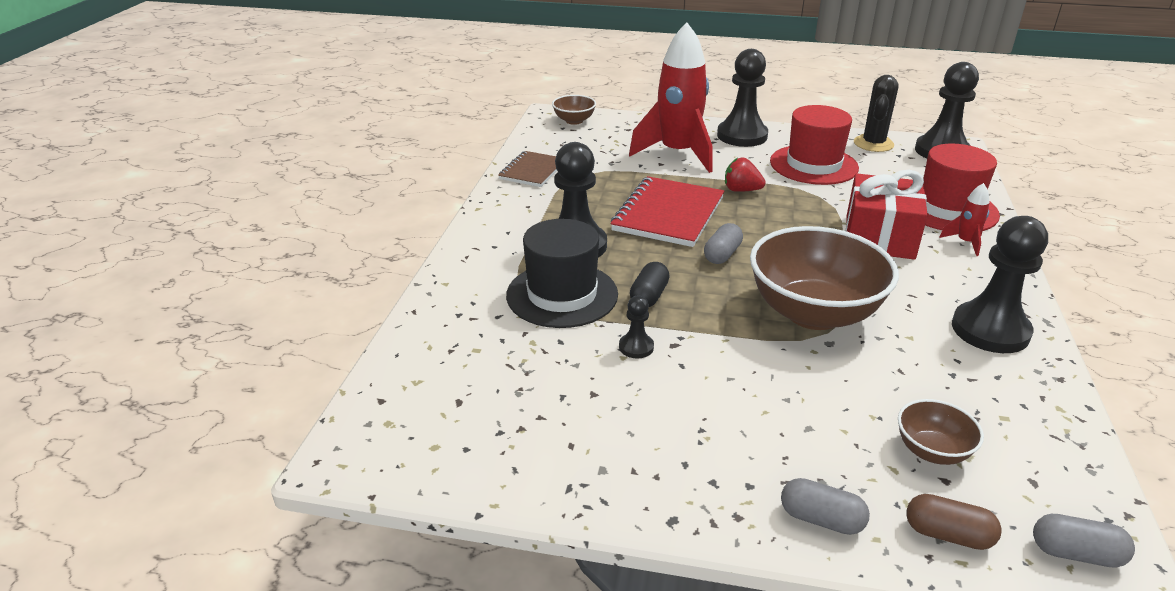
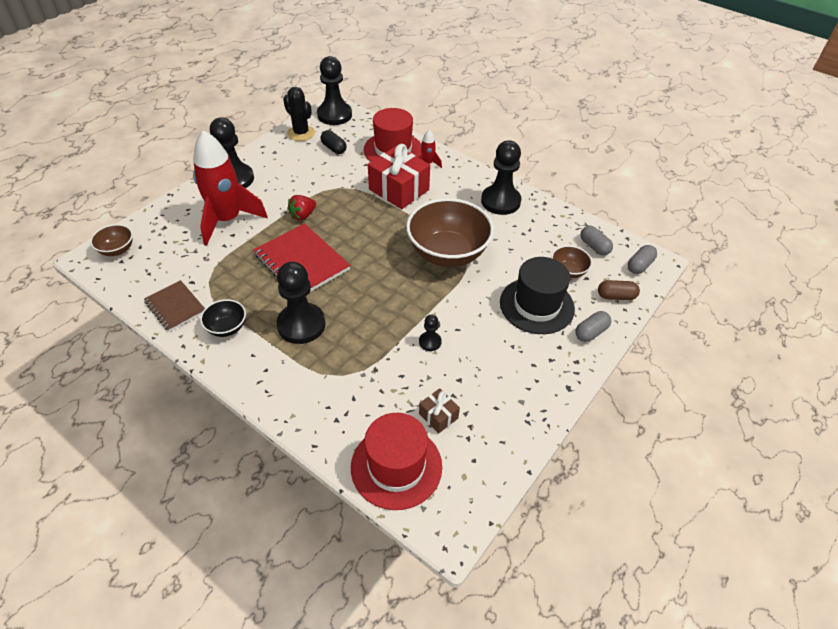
camera: 65 degrees left, 15 degrees up
black hat [506,219,618,328] -> black hat moved to [500,257,575,334]
black capsule [630,262,670,307] -> black capsule moved to [320,130,347,154]
grey capsule [704,223,743,264] -> grey capsule moved to [580,226,613,255]
red hat [770,105,859,185] -> red hat moved to [351,413,442,510]
brown capsule [906,494,1002,550] -> brown capsule turned 45 degrees clockwise [598,280,640,300]
none -> black bowl [200,299,246,337]
none -> brown gift [419,388,460,433]

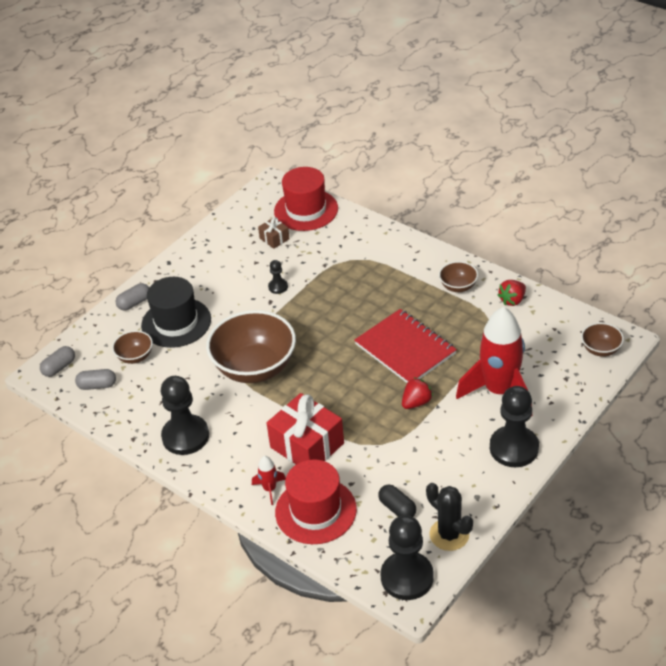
camera: 175 degrees left, 5 degrees down
brown notebook [144,280,205,332] -> red strawberry [498,280,526,306]
black bowl [200,299,246,337] -> brown bowl [439,261,478,292]
black pawn [276,262,326,344] -> none
grey capsule [580,226,613,255] -> grey capsule turned 60 degrees counterclockwise [75,369,116,390]
brown capsule [598,280,640,300] -> none

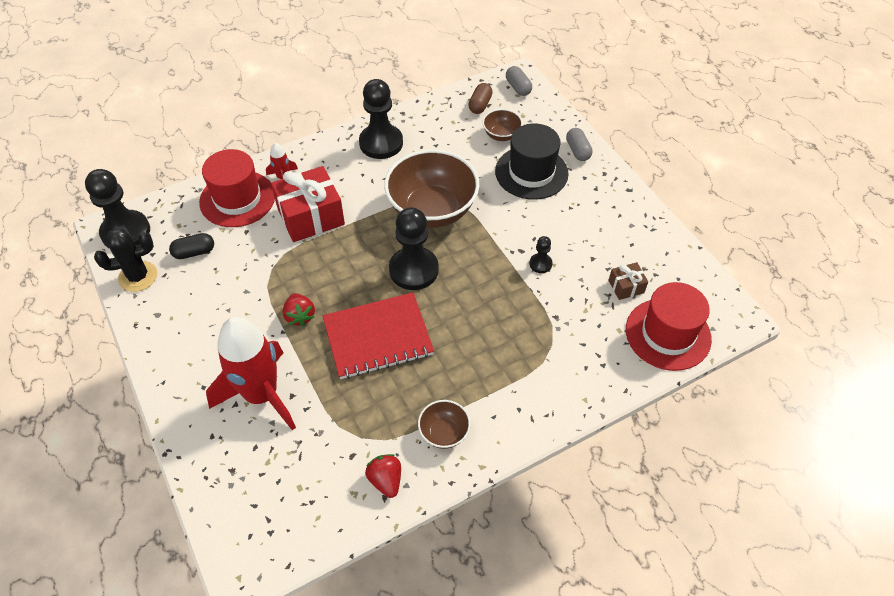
camera: 110 degrees right, 10 degrees up
grey capsule [75,369,116,390] -> brown capsule [468,83,493,114]
black pawn [490,386,539,467] -> black pawn moved to [389,207,439,290]
brown bowl [581,323,624,357] -> none

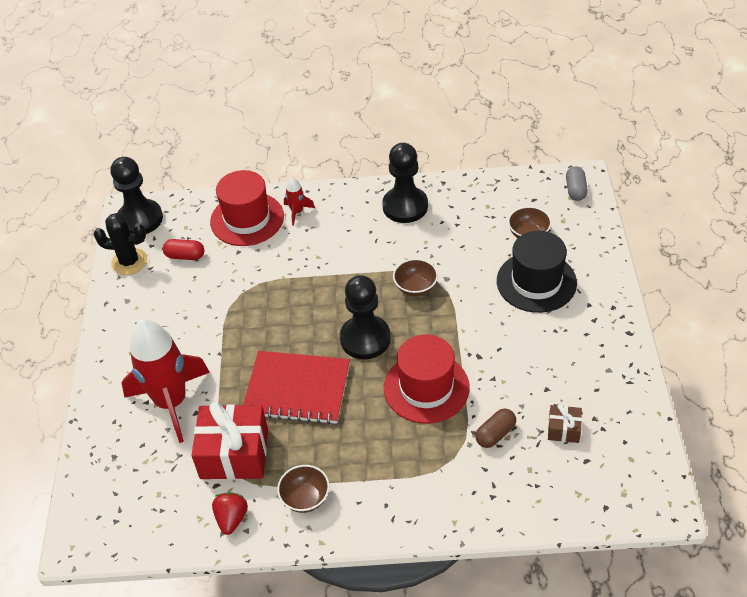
camera: 30 degrees right, 5 degrees down
black capsule [169,233,214,259] -> red capsule [163,239,204,260]
red gift [271,166,345,242] -> red gift moved to [191,402,268,480]
red strawberry [282,293,315,326] -> none
brown bowl [384,150,479,228] -> brown bowl [393,259,438,296], size x0.46
brown capsule [468,83,493,114] -> brown capsule moved to [475,409,516,448]
black pawn [529,236,553,273] -> none
grey capsule [566,128,593,161] -> none
red hat [626,282,712,371] -> red hat moved to [384,335,470,424]

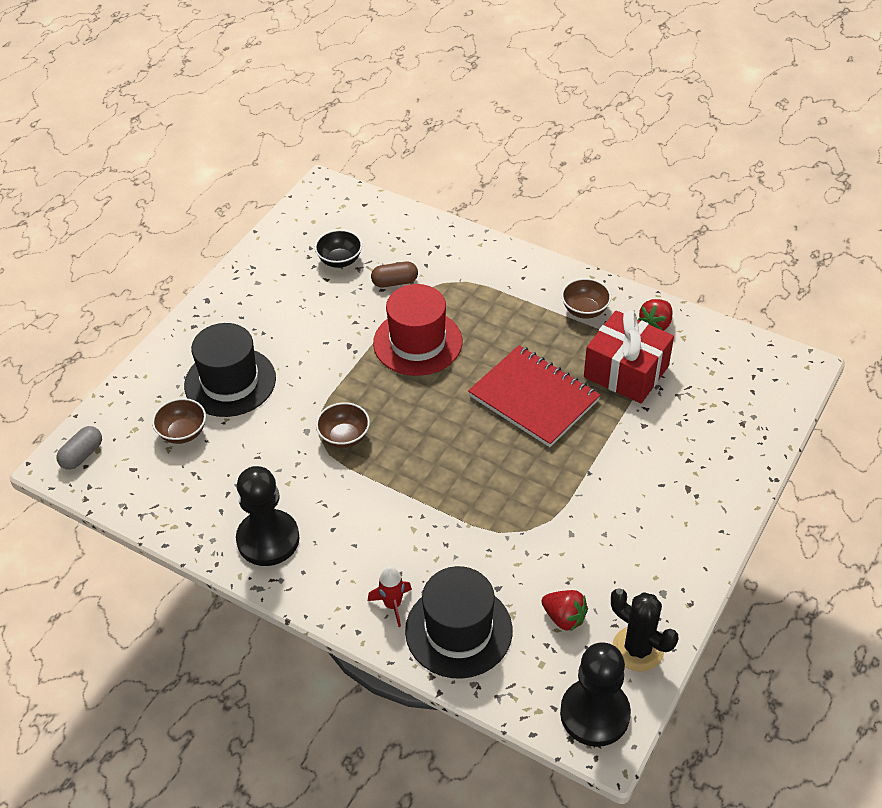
camera: 150 degrees left, 0 degrees up
red rocket [122,319,210,443] -> none
red capsule [163,239,204,260] -> red strawberry [541,590,588,631]
red hat [210,170,284,246] -> black hat [405,566,513,679]
black pawn [340,275,391,359] -> none
brown gift [548,404,582,443] -> black bowl [315,230,362,268]

